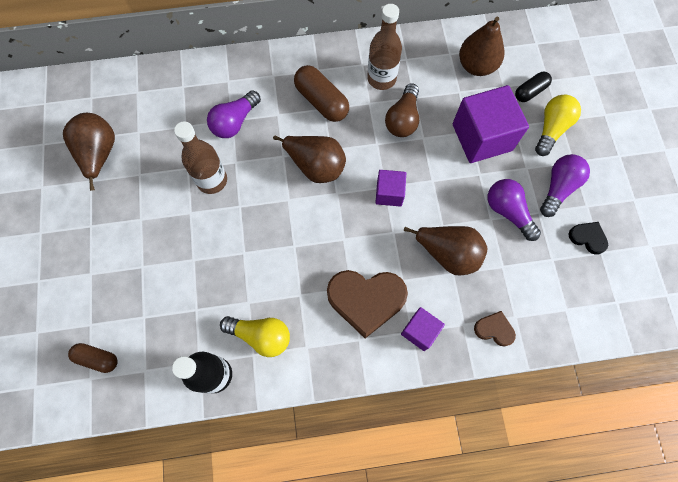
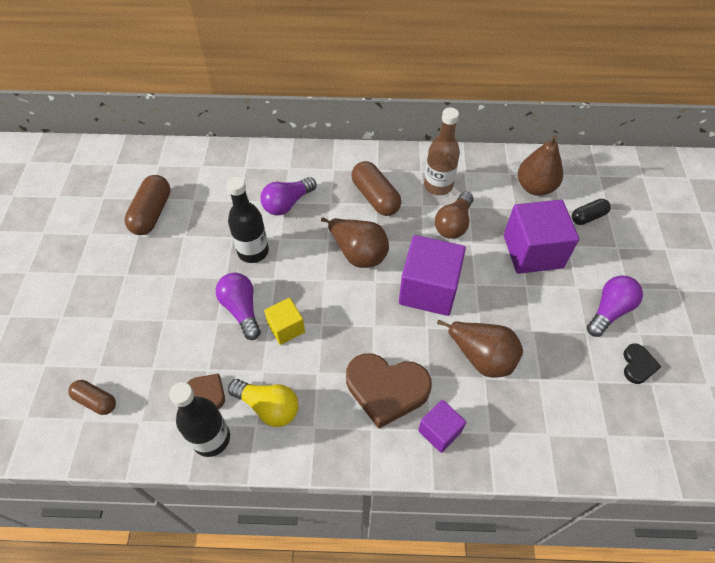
camera: 10 degrees right, 15 degrees down
brown pear [63,113,115,191] -> brown capsule [124,175,171,235]
brown bottle [174,121,227,194] -> black bottle [227,177,269,263]
purple cube [375,170,406,207] -> purple cube [399,235,466,316], size x1.87
brown heart [474,311,516,347] -> brown heart moved to [187,374,225,409]
purple light bulb [488,179,541,241] -> purple light bulb moved to [216,273,261,340]
yellow light bulb [535,94,581,156] -> none
black heart [569,222,608,255] -> black heart turned 60 degrees clockwise [623,344,662,384]
none -> yellow cube [264,298,305,345]

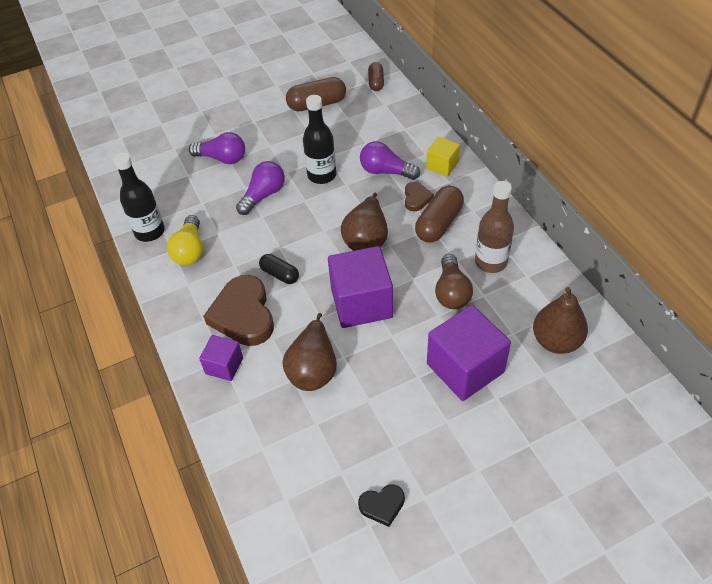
camera: 65 degrees right, 5 degrees down
brown capsule [68,380,116,415] -> brown capsule moved to [368,62,384,91]
brown heart [187,374,225,409] -> brown heart moved to [405,182,434,212]
yellow cube [264,298,305,345] -> yellow cube moved to [426,137,460,176]
brown light bulb [435,192,473,239] -> brown light bulb turned 90 degrees counterclockwise [435,254,473,309]
black capsule [572,199,611,225] -> black capsule moved to [259,254,299,284]
purple light bulb [587,275,643,337] -> purple light bulb moved to [189,132,245,164]

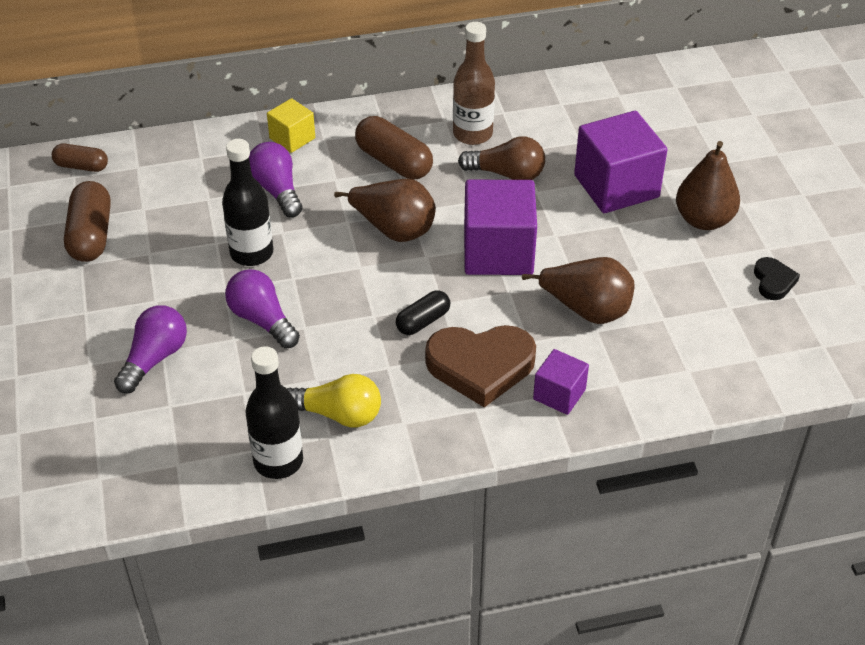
camera: 80 degrees left, 5 degrees down
purple light bulb [360,141,420,180] -> purple light bulb turned 120 degrees clockwise [249,142,302,217]
brown heart [405,182,434,212] -> none
brown pear [533,287,588,354] -> brown pear moved to [676,141,740,230]

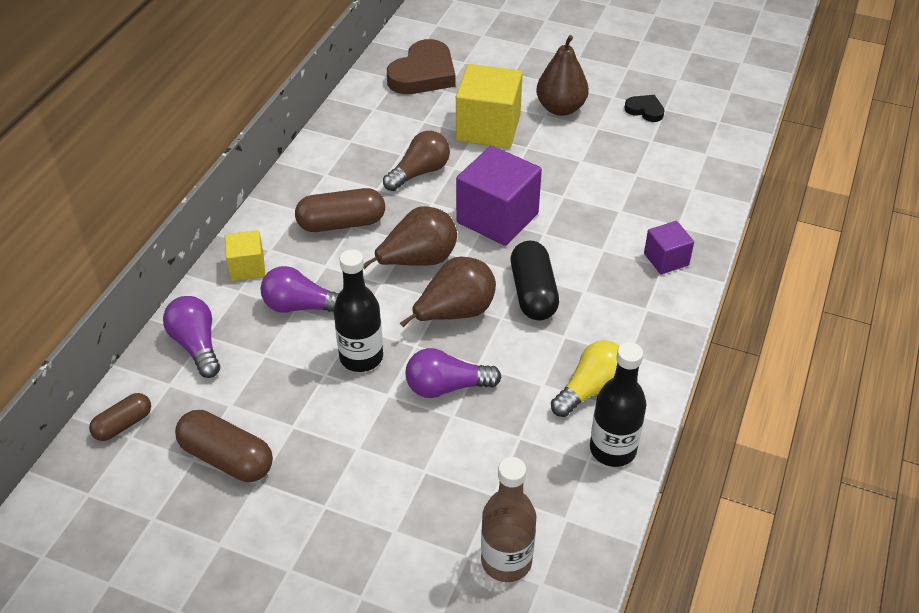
camera: 55 degrees left, 0 degrees up
purple light bulb [114,305,187,393] -> purple light bulb moved to [163,296,220,378]
black capsule [396,290,450,335] -> black capsule [511,241,559,320], size x1.63
brown heart [425,325,536,408] -> brown heart moved to [387,39,455,94]
brown bottle [453,22,495,145] -> brown bottle moved to [481,457,536,582]
brown pear [522,257,634,324] -> brown pear moved to [400,256,496,328]
purple cube [574,111,667,213] -> yellow cube [456,64,523,148]

